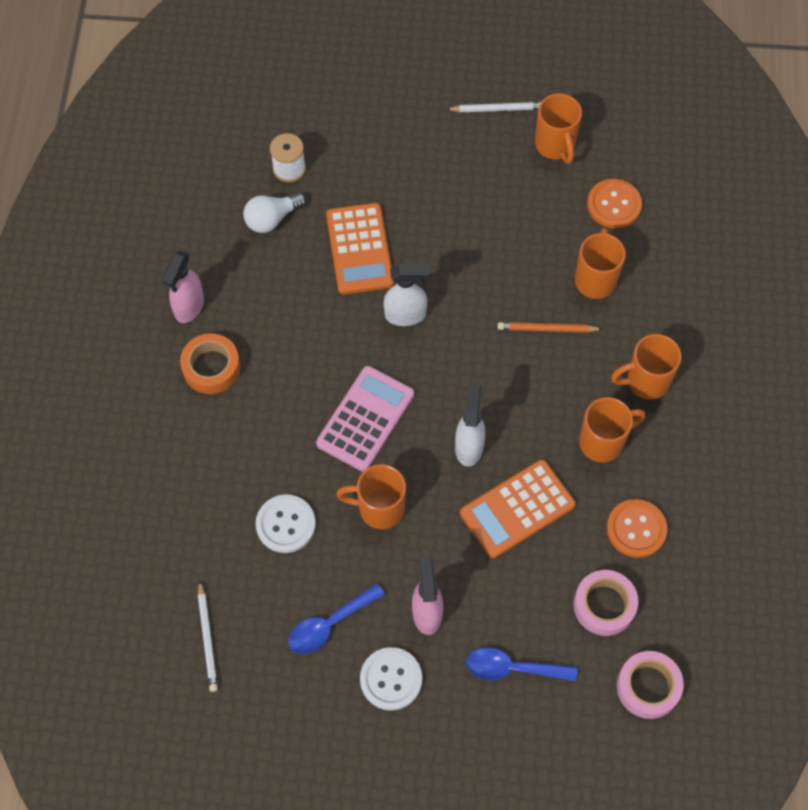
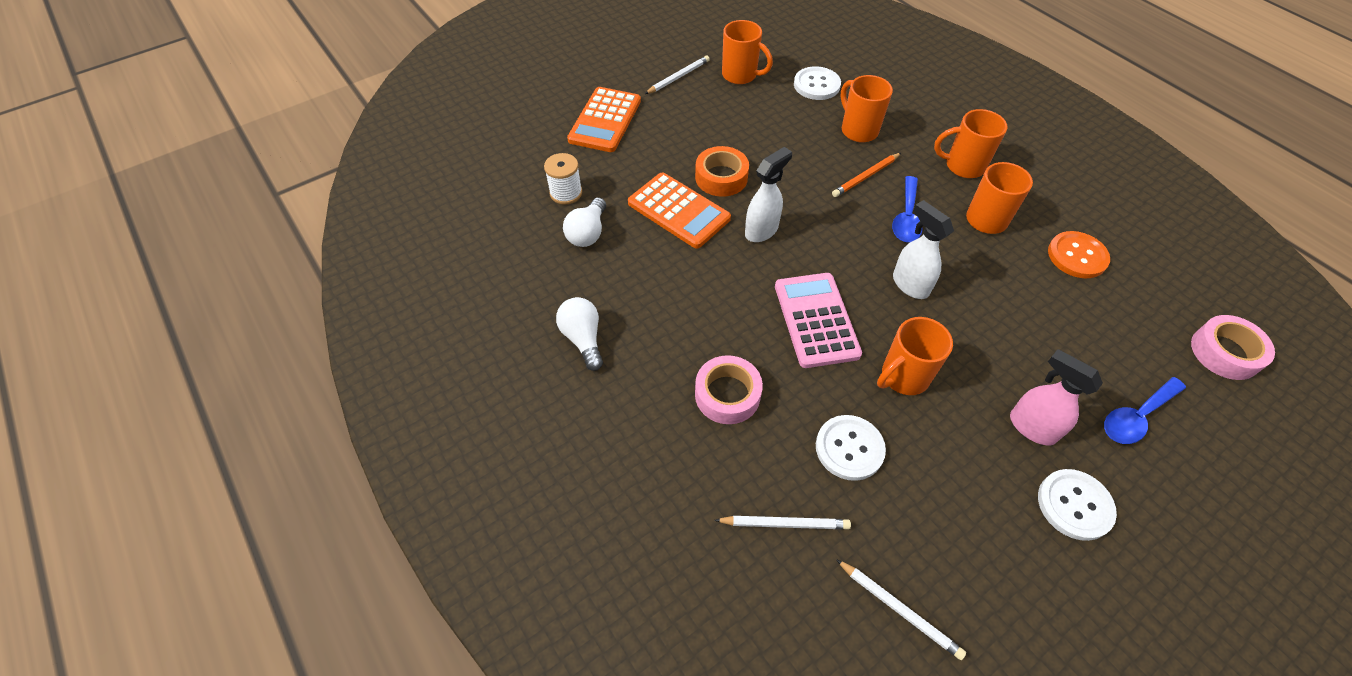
camera: 40 degrees left, 10 degrees down
pink spray bottle [162,251,204,323] -> white light bulb [556,297,603,371]
orange tape [180,333,241,394] -> orange tape moved to [695,146,749,197]
blue spoon [288,583,385,654] -> blue spoon moved to [892,176,923,242]
orange calculator [460,460,576,558] -> orange calculator moved to [567,87,641,152]
pink tape [573,570,638,636] -> pink tape moved to [695,355,763,424]
orange button [587,179,642,228] -> white button [794,66,841,100]
orange mug [611,334,681,400] -> orange mug turned 60 degrees clockwise [934,109,1008,178]
none -> white pencil [714,516,851,529]

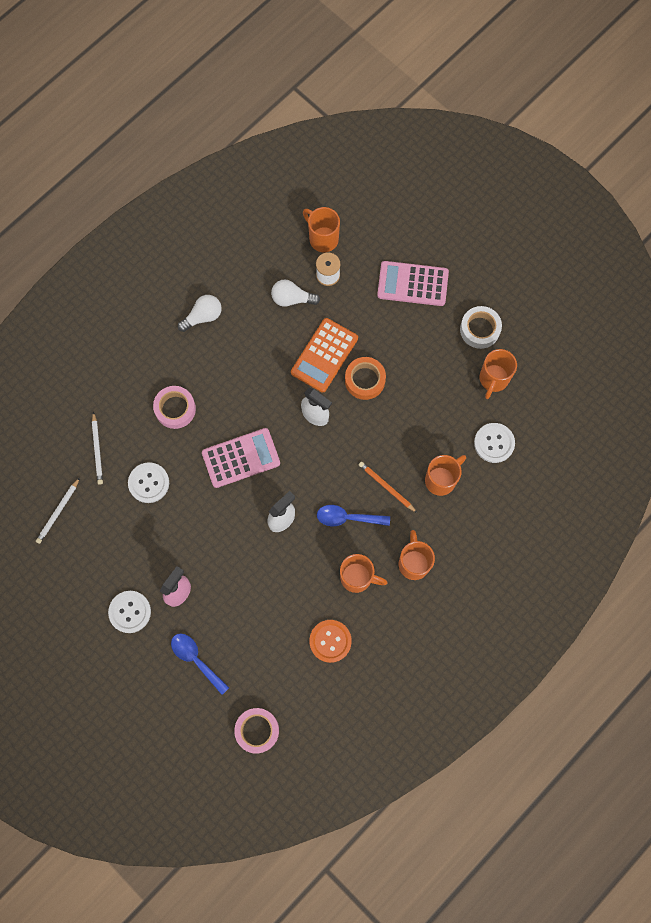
camera: 80 degrees right, 20 degrees up
orange calculator [567,87,641,152] -> pink calculator [377,261,449,306]
white pencil [645,55,710,94] -> white tape [460,306,502,349]
orange mug [877,317,953,395] -> orange mug moved to [303,207,340,252]

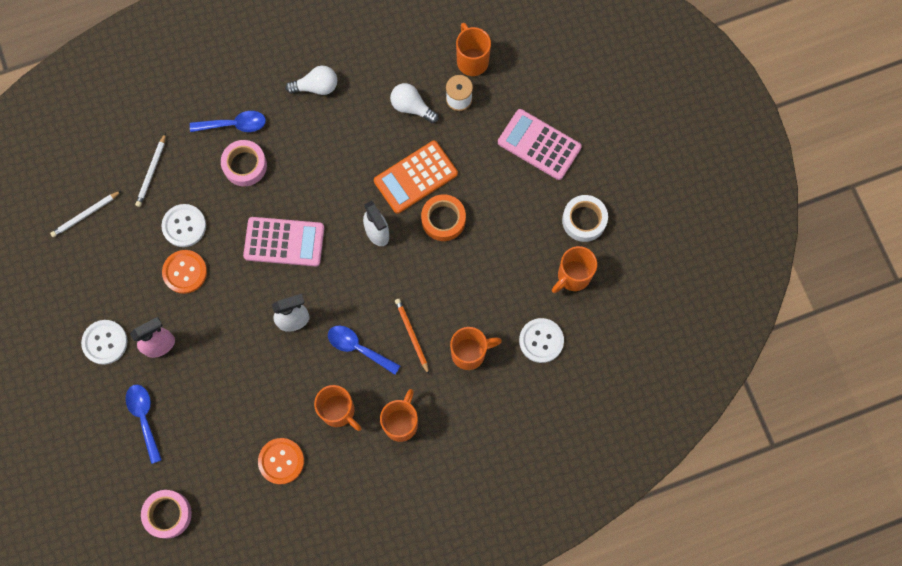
camera: 25 degrees right, 0 degrees up
none -> orange button [162,250,207,294]
none -> blue spoon [190,111,266,132]

